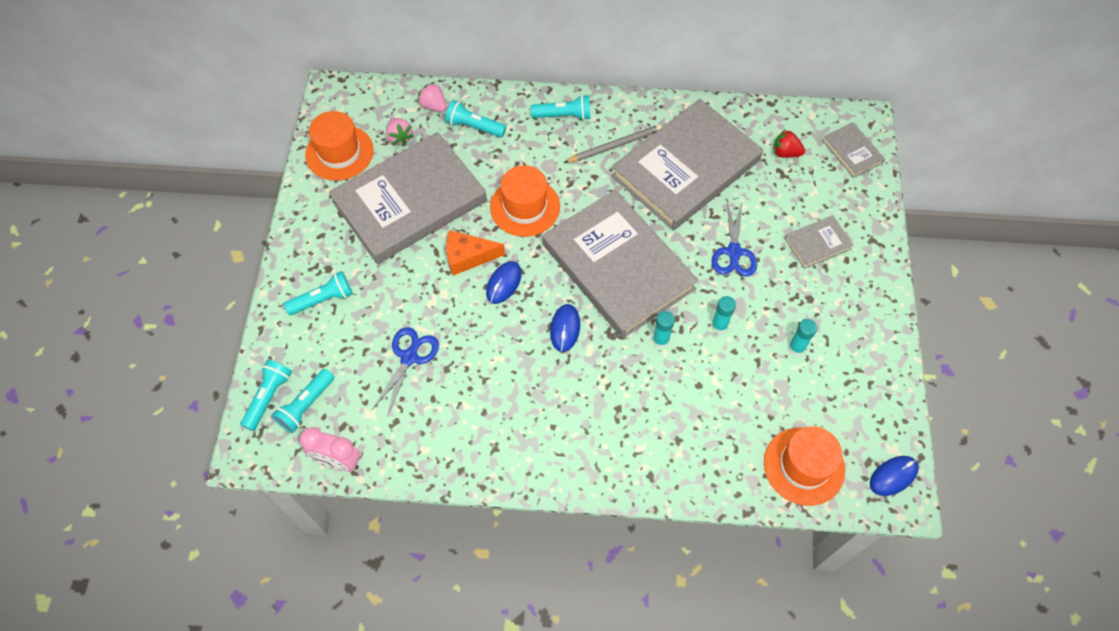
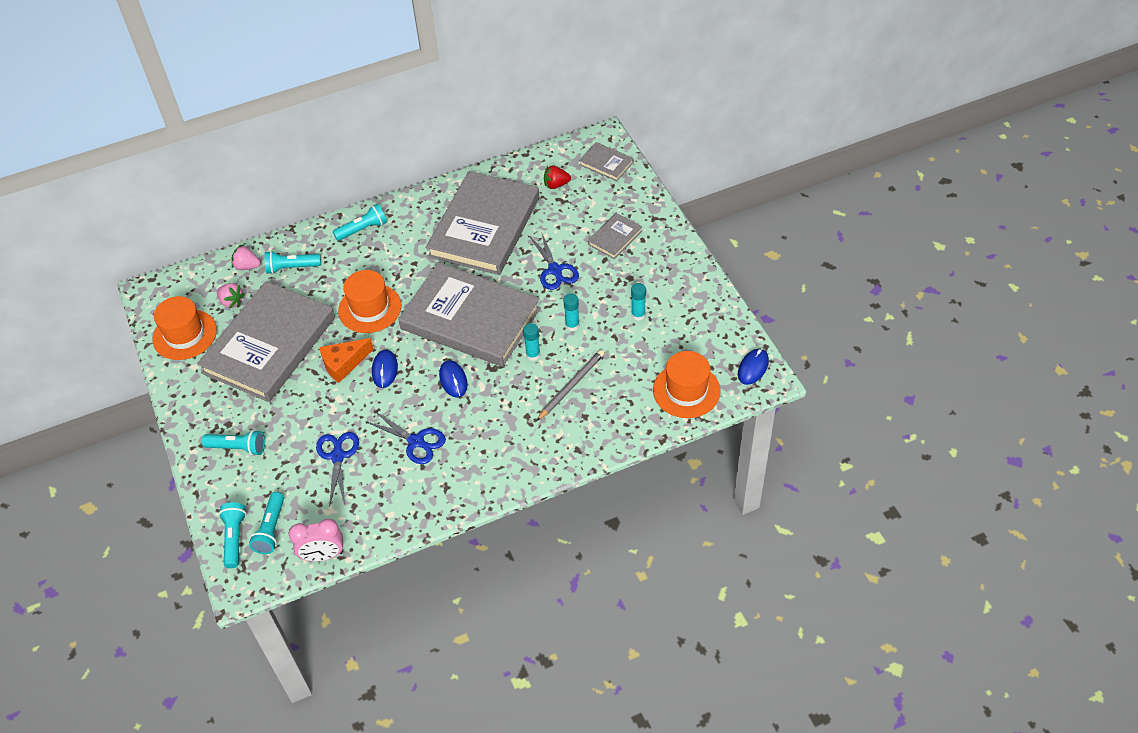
camera: 25 degrees left, 10 degrees down
turquoise flashlight [284,271,353,315] -> turquoise flashlight turned 60 degrees clockwise [201,430,265,456]
grey pencil [564,125,662,163] -> grey pencil moved to [536,350,604,421]
none -> blue scissors [365,411,446,464]

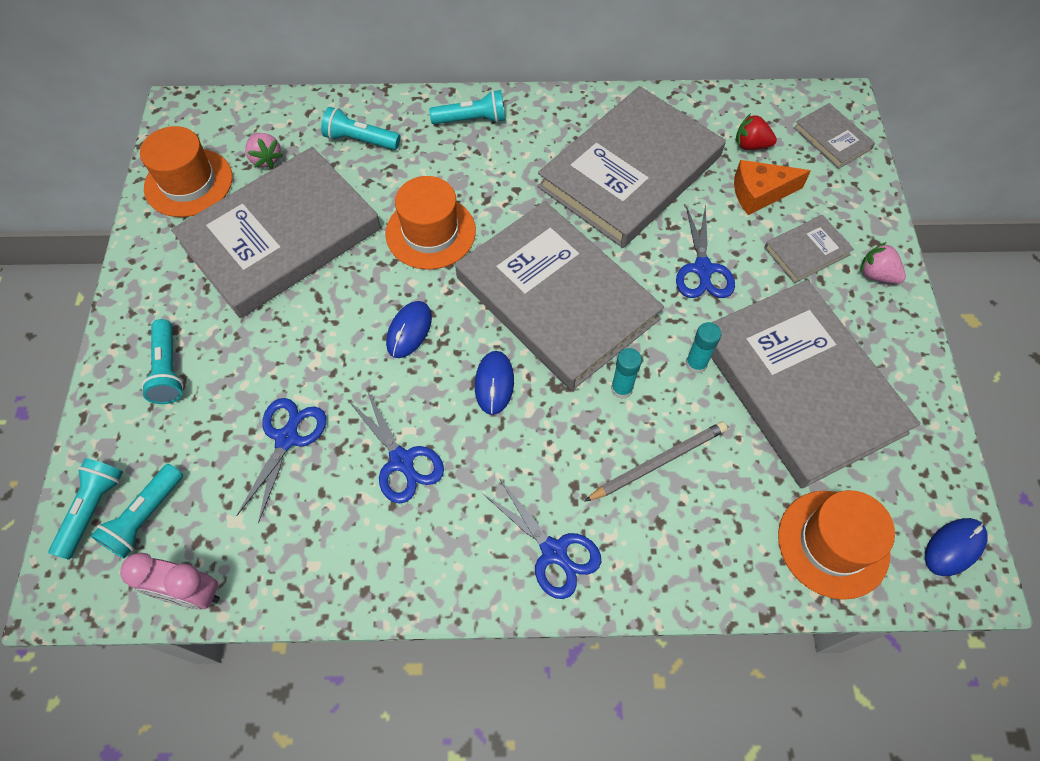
camera: 20 degrees right, 10 degrees up
turquoise flashlight [201,430,265,456] -> turquoise flashlight turned 45 degrees clockwise [141,319,184,404]
pink strawberry [232,245,261,270] -> pink strawberry moved to [860,242,906,284]
orange cheese [319,338,374,383] -> orange cheese moved to [734,160,811,215]
turquoise glue stick [631,283,646,321] -> grey book [711,280,920,489]
none -> blue scissors [482,478,601,599]

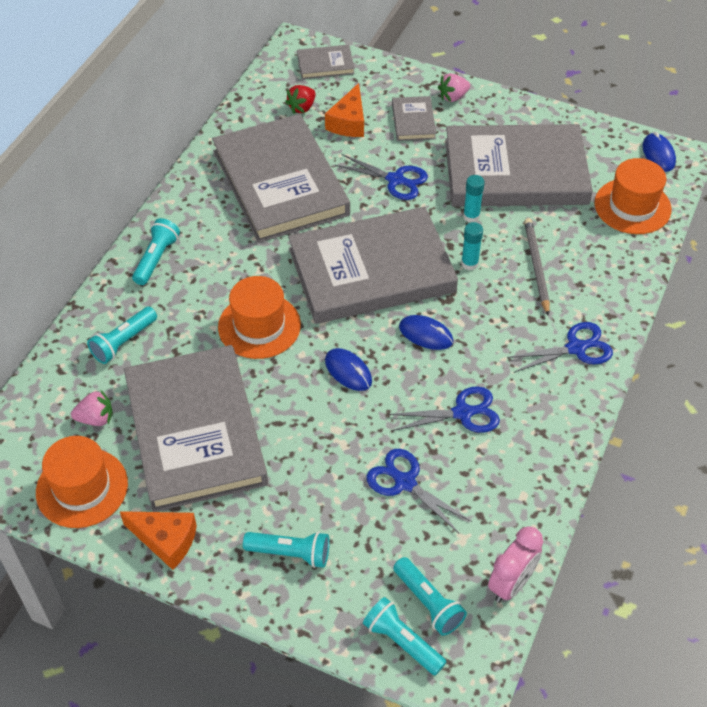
camera: 65 degrees left, 10 degrees down
none -> orange cheese [120,511,197,570]

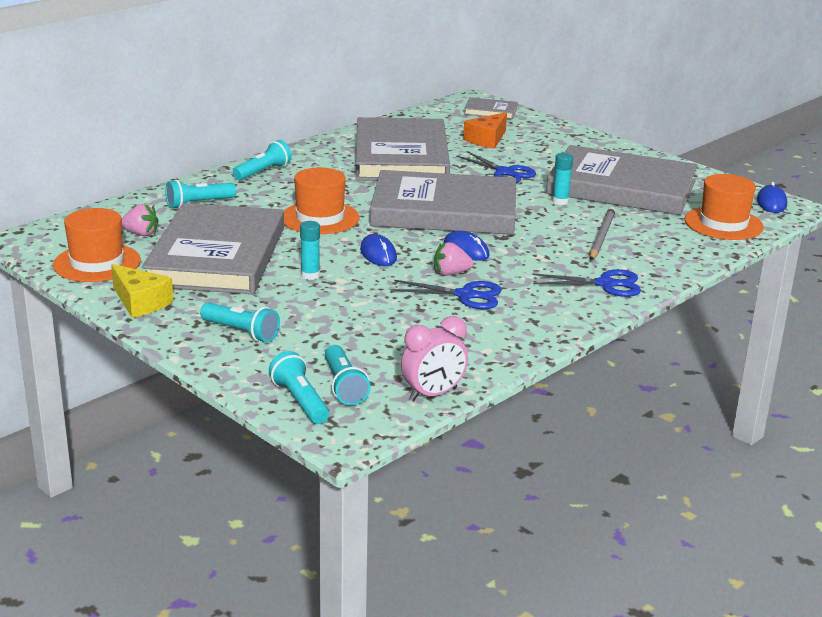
camera: 20 degrees right, 25 degrees down
orange cheese [120,511,197,570] -> yellow cheese [111,264,173,318]
red strawberry [285,85,316,114] -> none
blue scissors [366,449,472,534] -> none
grey book [392,96,436,141] -> none
pink strawberry [438,73,470,102] -> pink strawberry moved to [434,242,473,276]
turquoise glue stick [461,222,483,270] -> turquoise glue stick moved to [300,221,320,280]

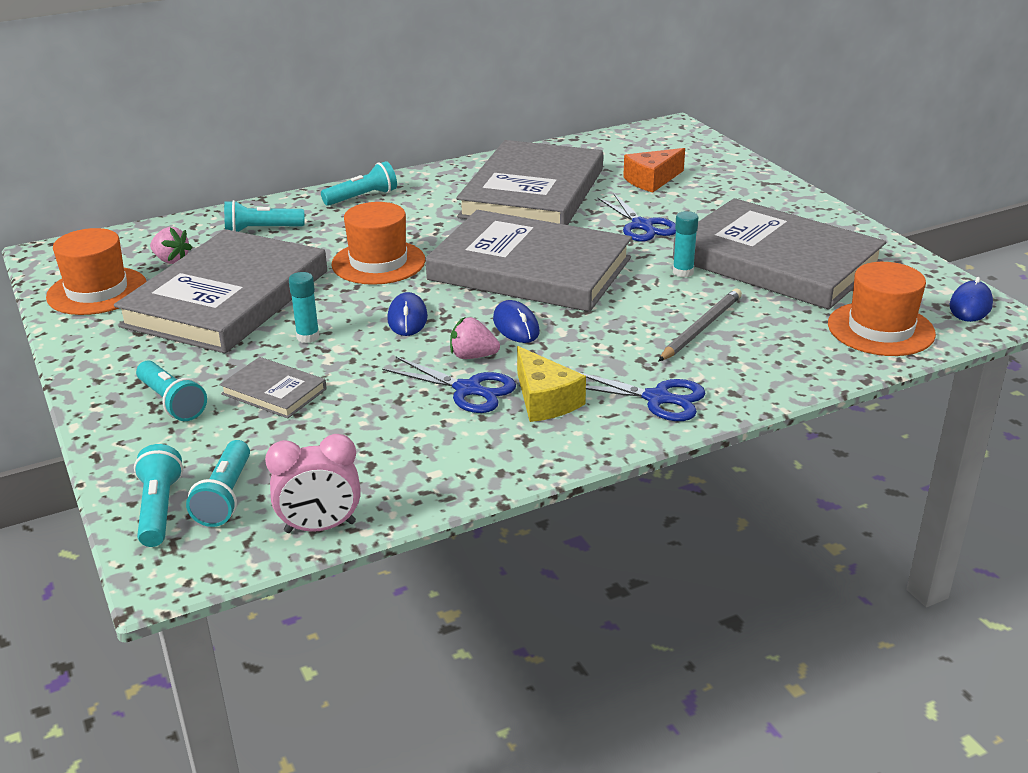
camera: 20 degrees right, 5 degrees up
yellow cheese [111,264,173,318] -> yellow cheese moved to [517,346,586,422]
grey book [464,97,518,119] -> grey book moved to [220,357,327,419]

